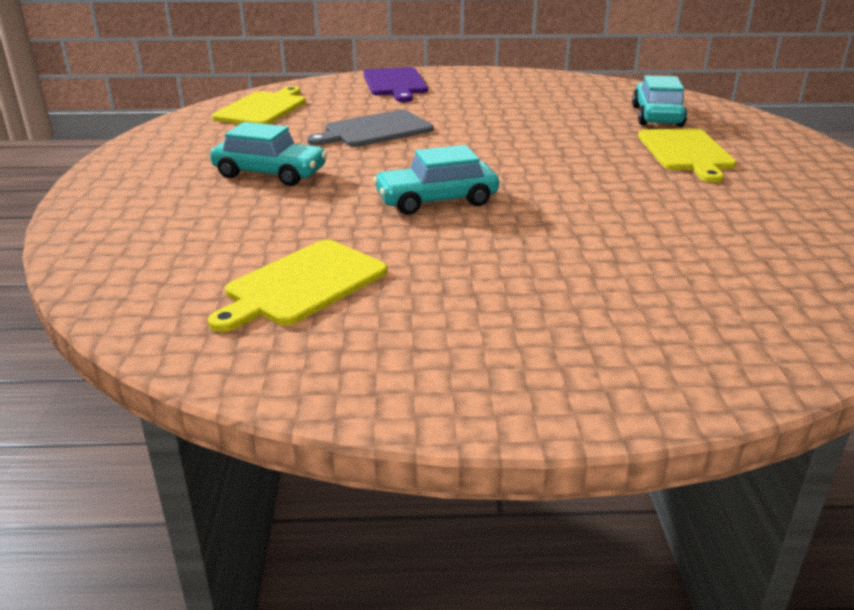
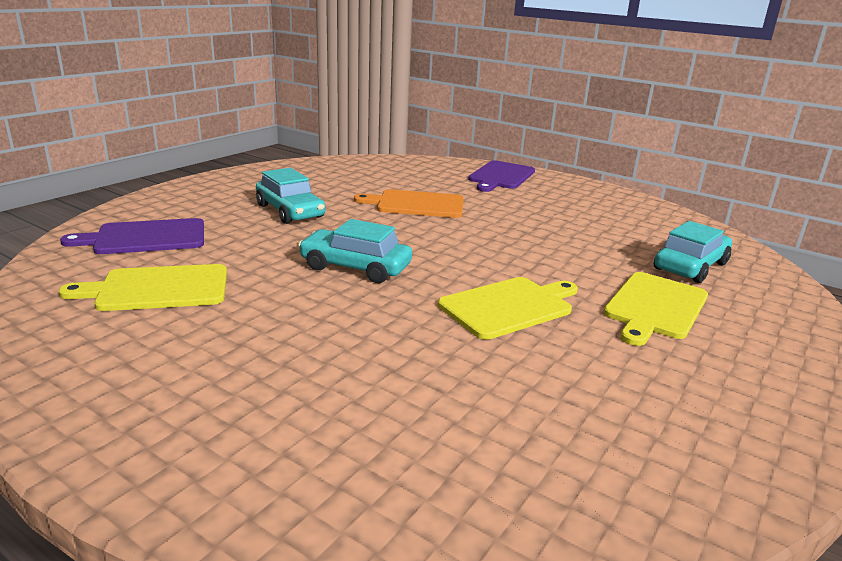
camera: 35 degrees right, 5 degrees down
yellow cutting board [212,86,306,124] -> yellow cutting board moved to [438,277,578,340]
grey cutting board [307,110,433,147] -> orange cutting board [354,189,464,218]
none -> purple cutting board [60,218,204,254]

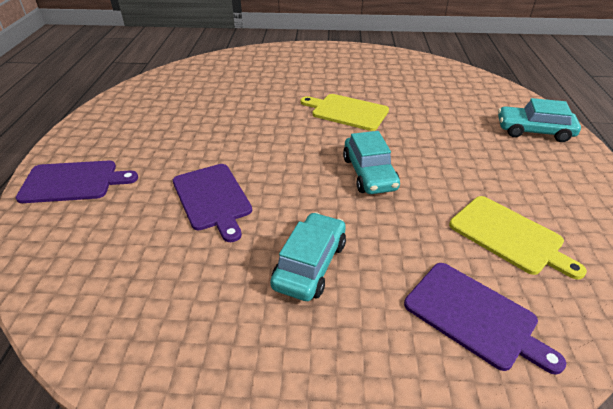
camera: 120 degrees left, 15 degrees up
orange cutting board [354,189,464,218] -> purple cutting board [173,164,252,242]
yellow cutting board [604,272,708,346] -> none
turquoise car [654,221,732,283] -> turquoise car moved to [498,98,581,142]

